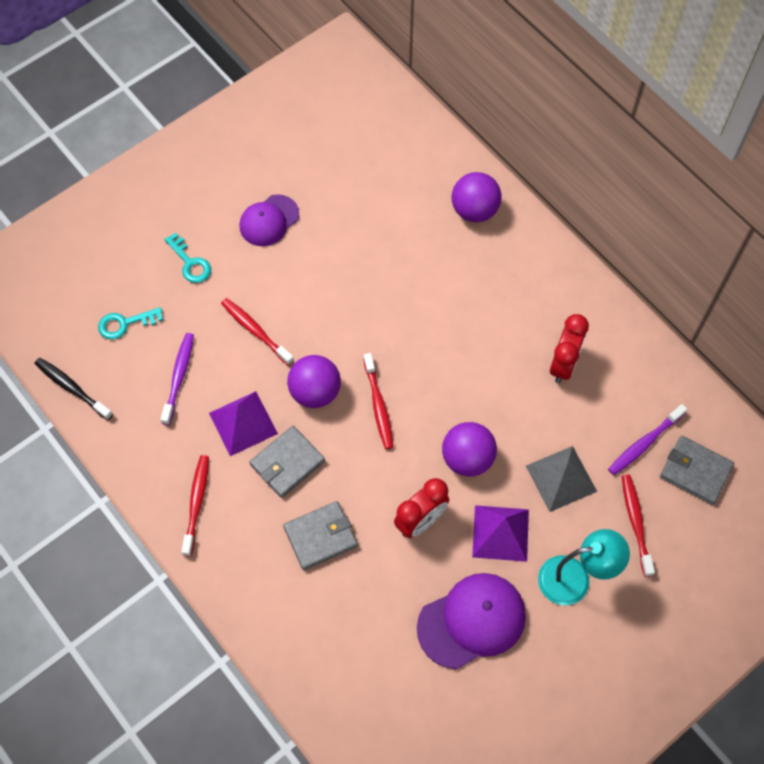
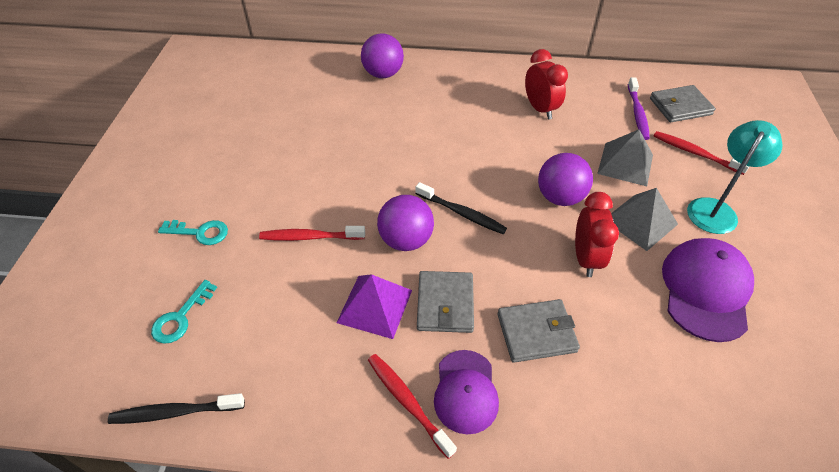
camera: 45 degrees left, 15 degrees down
purple toothbrush [160,333,194,425] -> none
purple cap [240,194,299,246] -> purple cap moved to [434,350,499,434]
grey wallet [283,501,358,570] -> grey wallet turned 60 degrees clockwise [497,299,580,363]
red toothbrush [364,353,394,449] -> black toothbrush [416,182,507,234]
purple pyramid [472,505,529,562] -> grey pyramid [611,188,678,251]

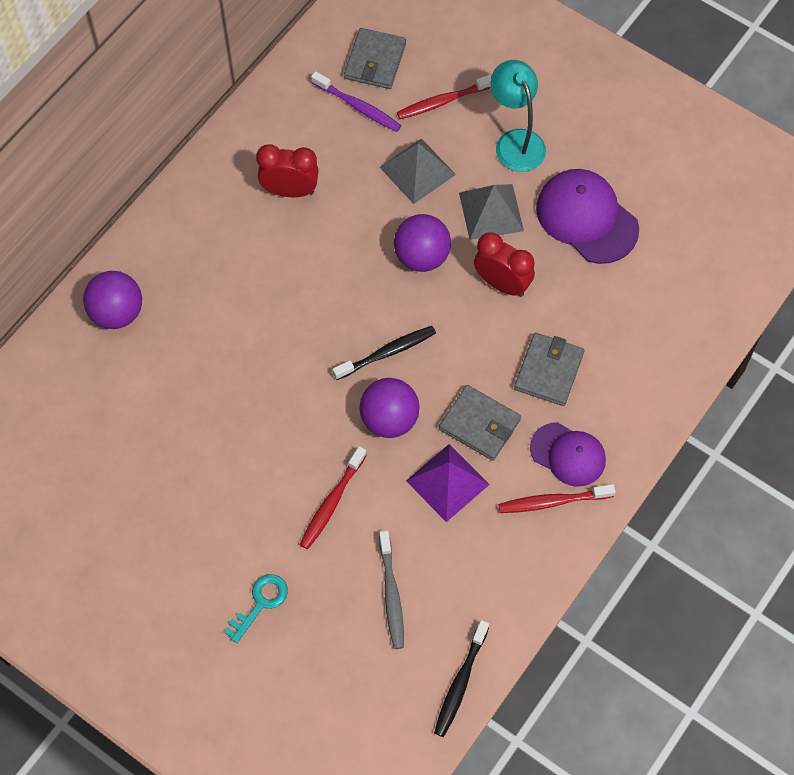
camera: 60 degrees left, 15 degrees up
turquoise key [151,280,217,344] -> none
none -> grey toothbrush [379,531,404,649]

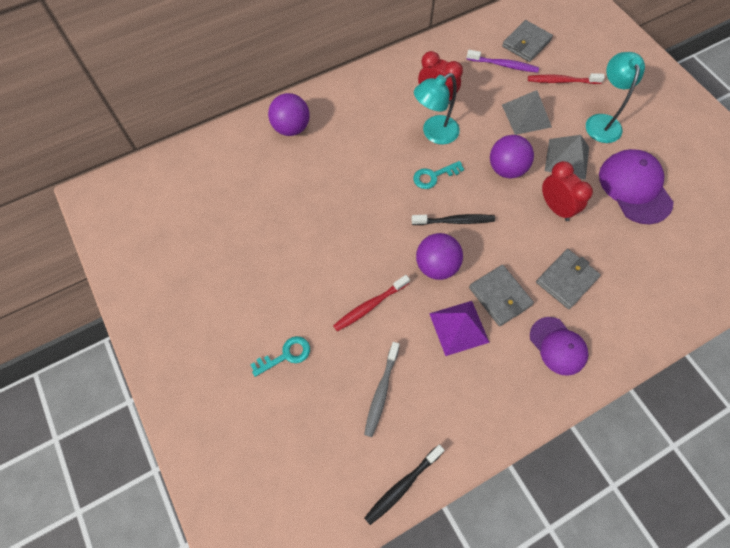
camera: 25 degrees right, 0 degrees up
purple toothbrush [311,71,402,132] -> purple toothbrush turned 45 degrees counterclockwise [466,50,539,73]
red toothbrush [498,484,616,513] -> none
none -> turquoise key [413,161,464,189]
none -> turquoise lamp [414,73,460,145]

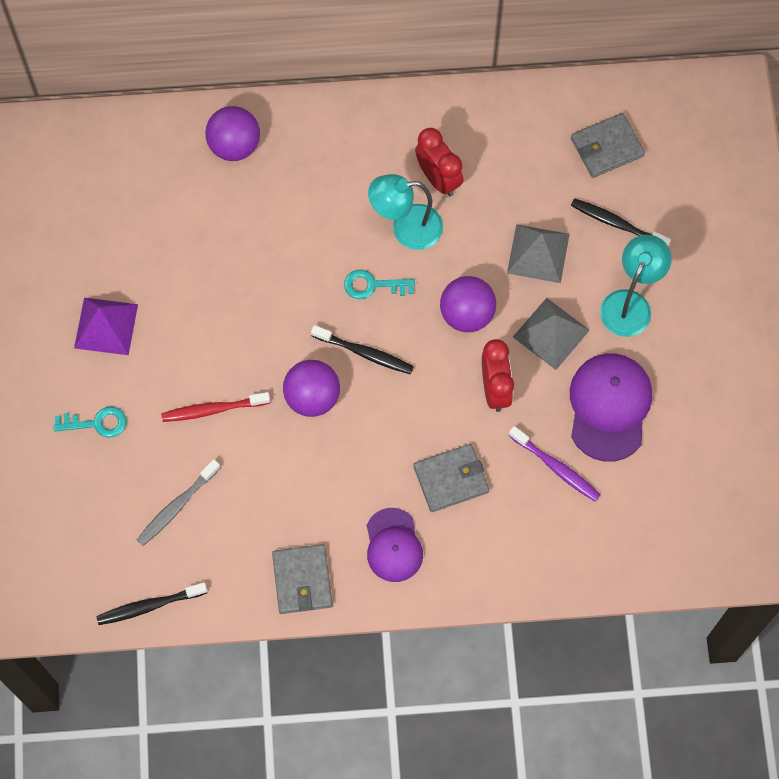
camera: 25 degrees right, 5 degrees up
purple pyramid [429,301,490,356] -> purple pyramid moved to [74,298,138,355]
purple toothbrush [466,50,539,73] -> purple toothbrush moved to [508,426,600,502]
grey wallet [469,265,534,326] -> grey wallet moved to [272,544,333,614]
red toothbrush [528,73,605,84] -> black toothbrush [571,198,671,246]

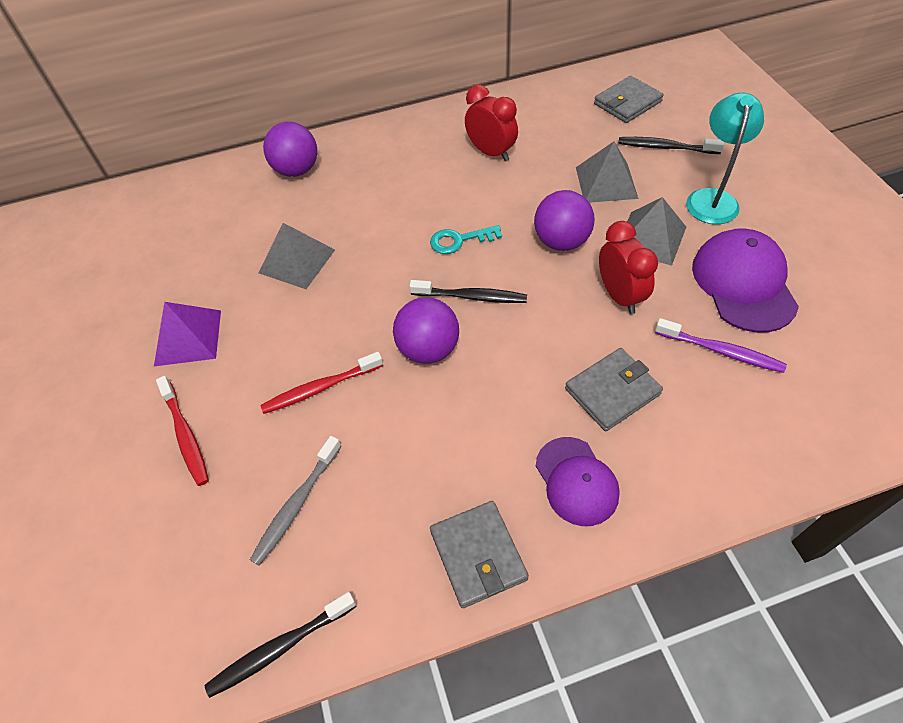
camera: 10 degrees left, 15 degrees down
turquoise key [54,406,127,438] -> red toothbrush [156,376,209,486]
turquoise lamp [368,174,443,250] -> none
none -> grey pyramid [258,223,335,289]

